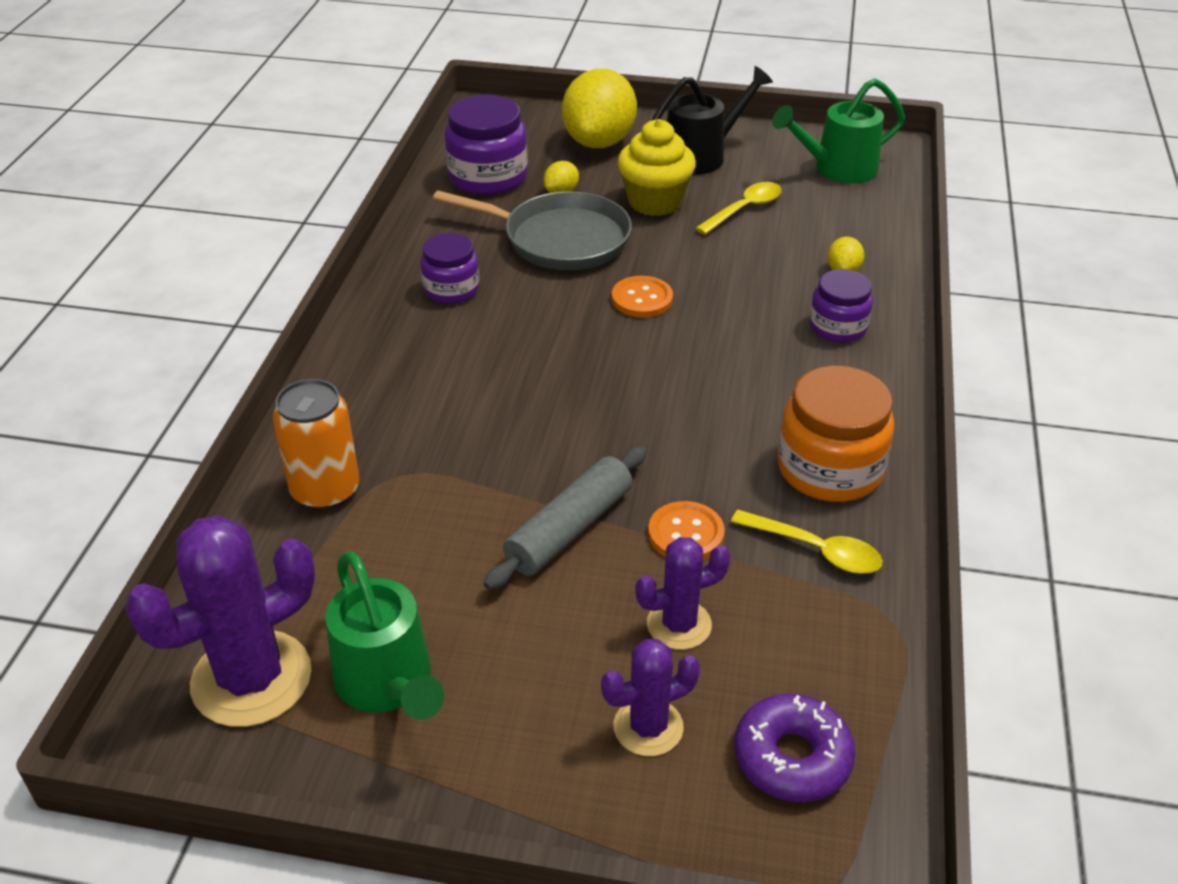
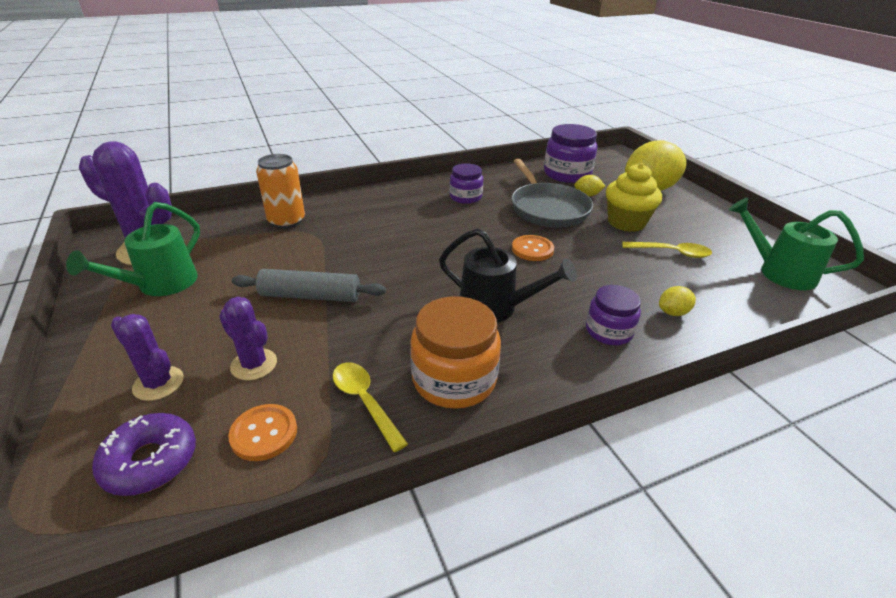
camera: 55 degrees right, 5 degrees down
orange button [648,501,725,560] -> orange button moved to [228,404,297,461]
black watering can [651,66,773,175] -> black watering can moved to [439,228,577,322]
yellow spoon [731,510,883,574] -> yellow spoon turned 150 degrees clockwise [333,362,408,452]

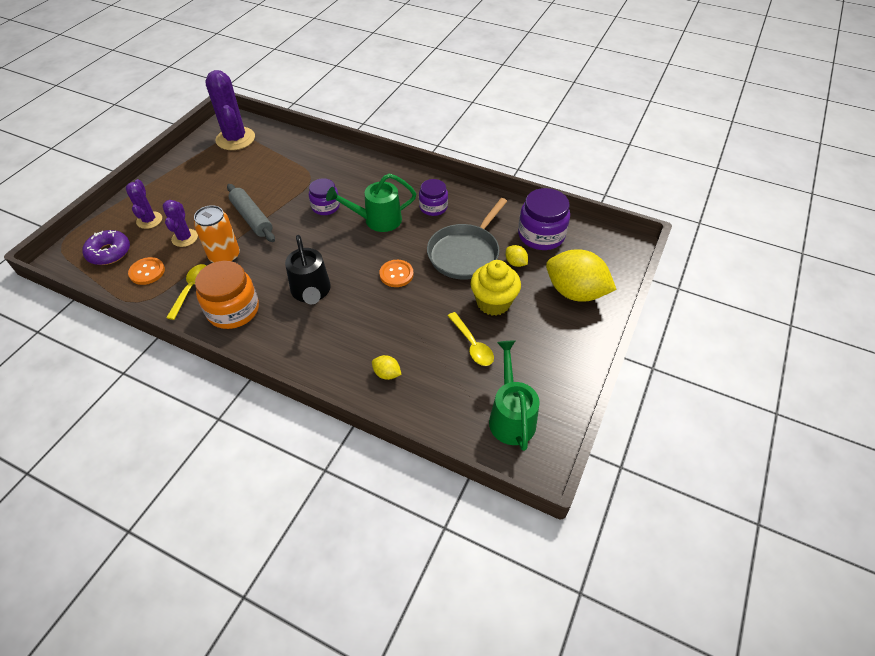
camera: 50 degrees right, 15 degrees up
green watering can [66,202,200,296] -> green watering can moved to [326,173,416,232]
orange can [256,154,305,229] -> orange can moved to [194,205,240,263]
purple jar [586,285,641,345] -> purple jar moved to [309,178,340,215]

